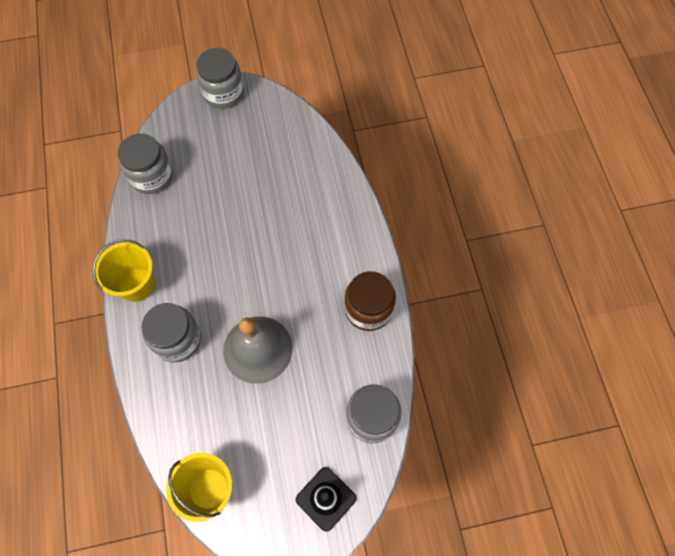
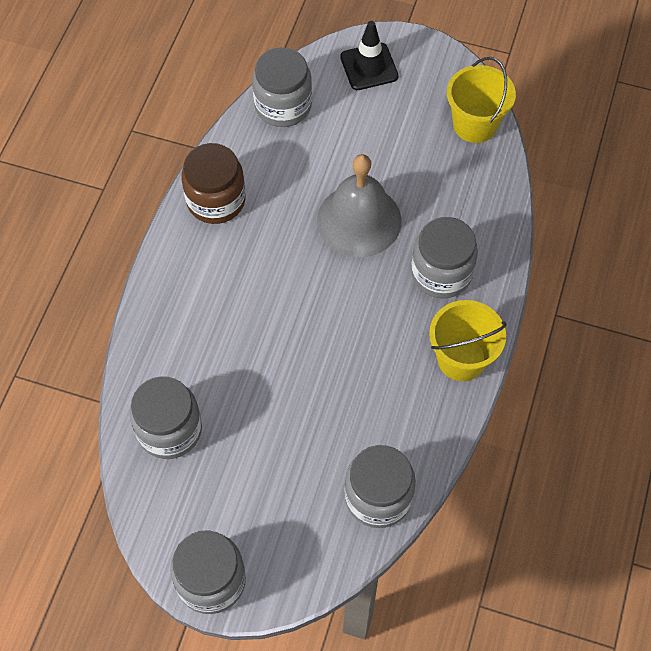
camera: 150 degrees left, 5 degrees down
none -> grey jar [129,376,202,459]

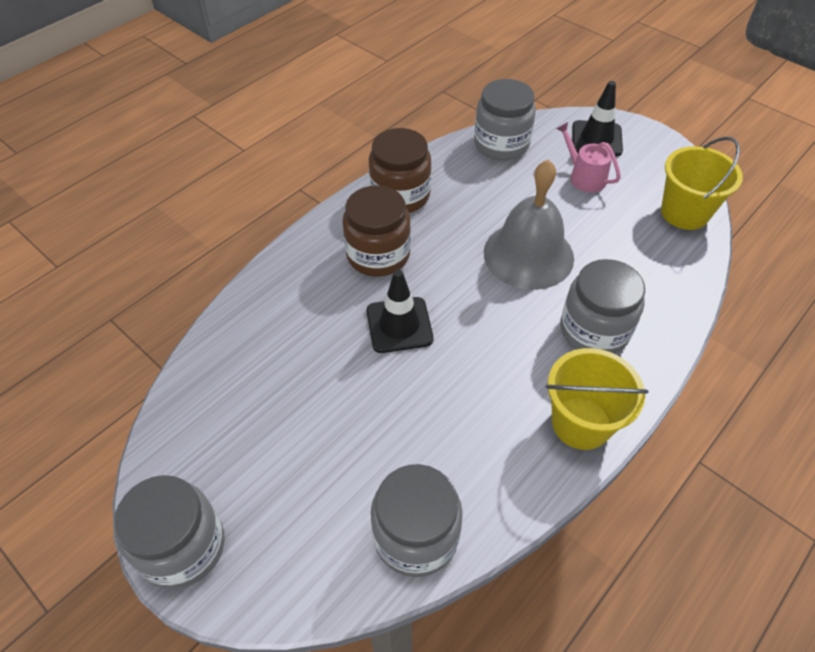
camera: 25 degrees right, 10 degrees down
grey jar [129,376,202,459] -> none
none -> brown jar [342,185,411,277]
none -> black traffic cone [367,269,433,353]
none -> pink watering can [556,122,621,193]

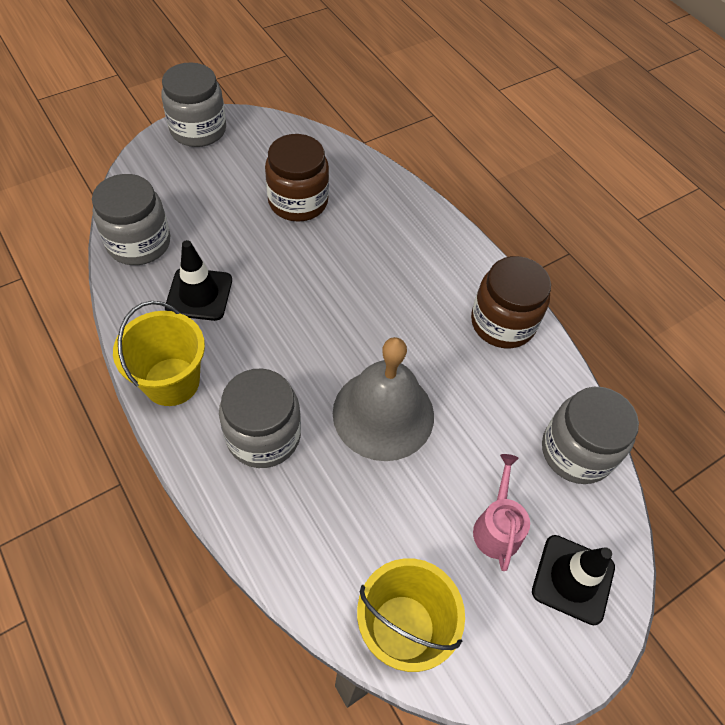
camera: 100 degrees right, 5 degrees up
brown jar [342,185,411,277] -> brown jar moved to [265,134,329,222]
black traffic cone [367,269,433,353] -> black traffic cone moved to [165,240,232,321]
pink watering can [556,122,621,193] -> pink watering can turned 60 degrees counterclockwise [473,454,530,571]

